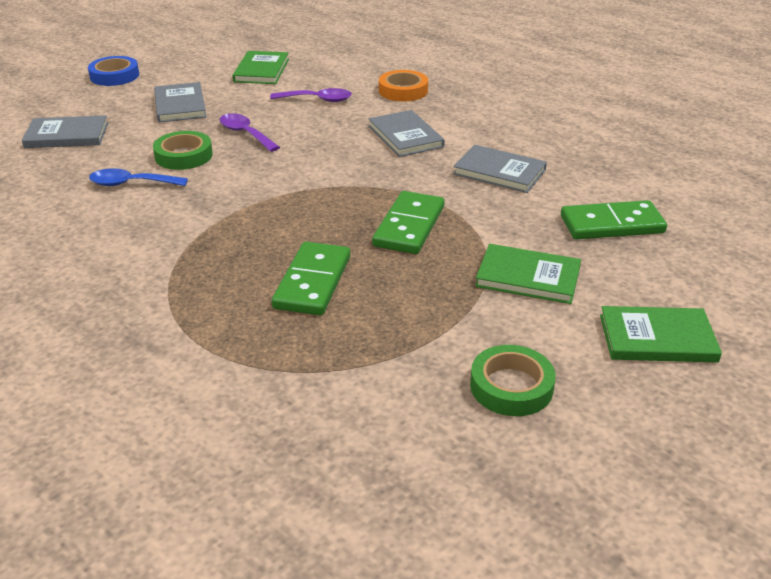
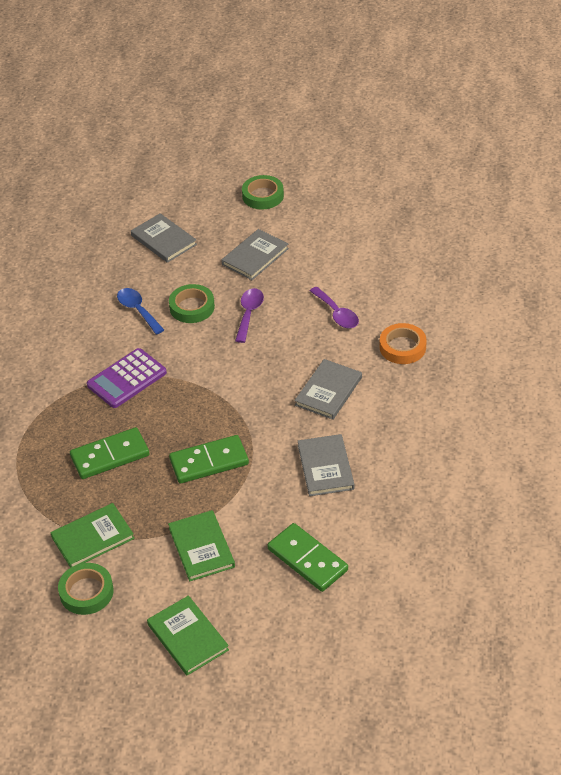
camera: 55 degrees right, 10 degrees up
blue tape [88,56,139,86] -> green tape [242,175,284,210]
green book [232,51,289,84] -> green book moved to [50,503,134,568]
none -> purple calculator [87,348,167,408]

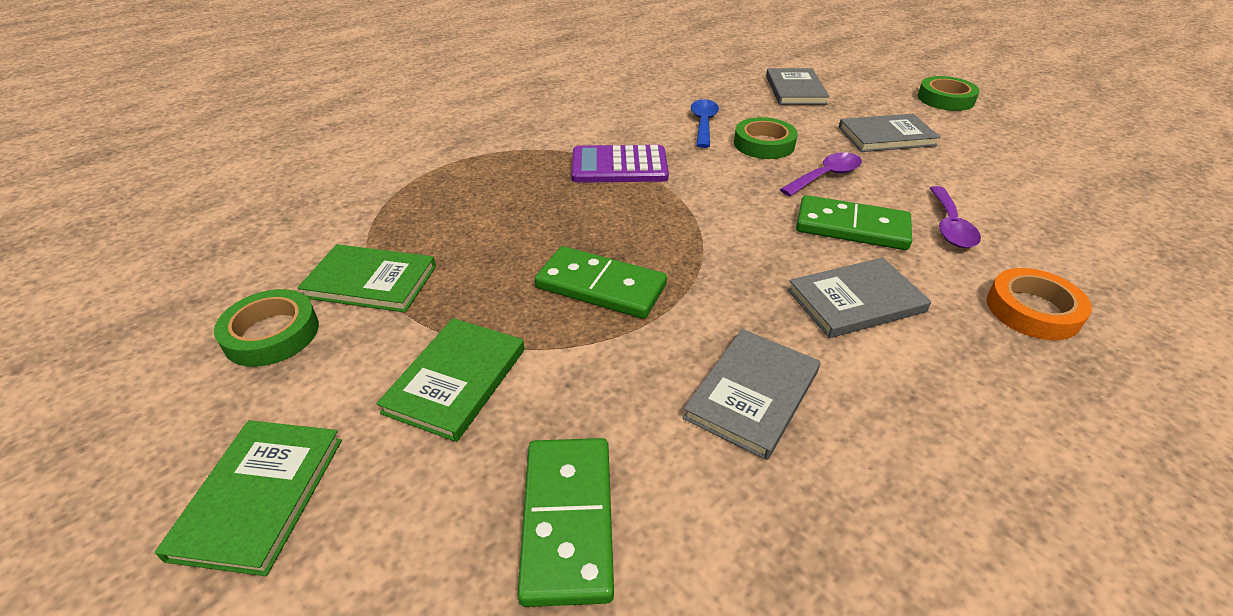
camera: 40 degrees right, 5 degrees down
green domino [70,427,149,479] -> green domino moved to [796,195,912,250]

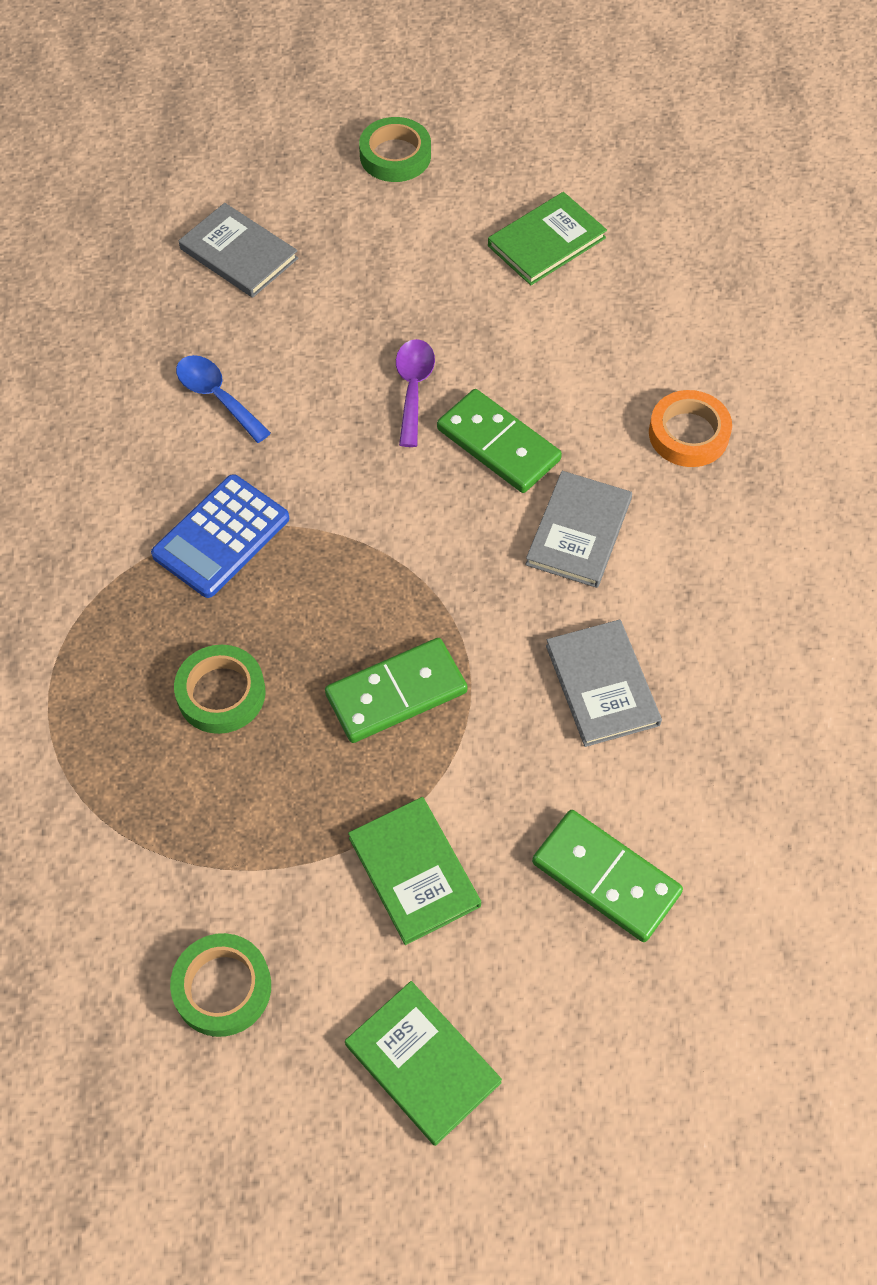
camera: 50 degrees left, 20 degrees up
green book [297,244,436,312] -> green book moved to [488,192,607,285]
purple calculator [571,145,669,183] -> blue calculator [151,474,289,598]
green tape [734,117,798,159] -> green tape moved to [174,645,266,734]
green domino [796,195,912,250] -> green domino turned 75 degrees clockwise [437,389,562,493]
grey book [839,114,940,152] -> none
purple spoon [930,186,981,248] -> none

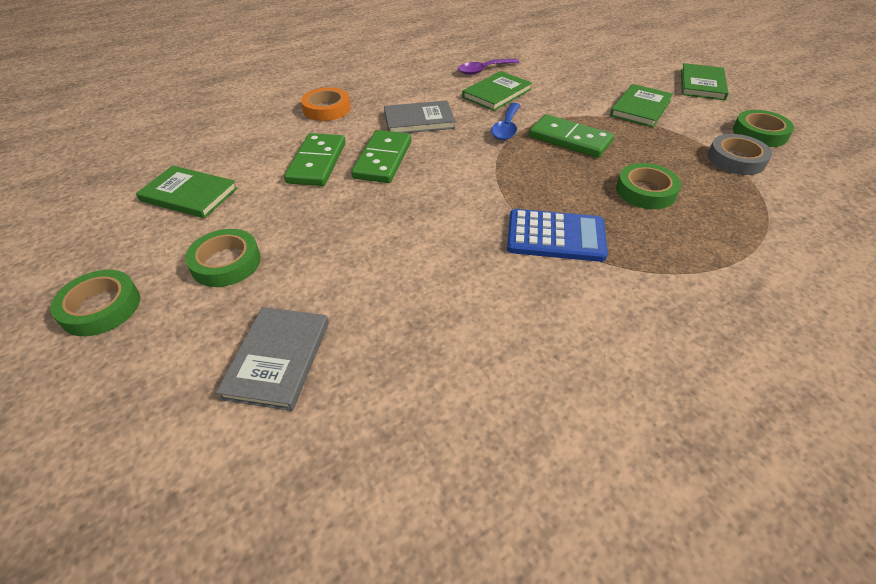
camera: 120 degrees left, 15 degrees down
blue spoon [176,355,271,443] -> blue spoon moved to [491,103,521,140]
purple spoon [396,339,435,447] -> purple spoon moved to [458,59,520,75]
green domino [532,810,683,942] -> green domino moved to [284,133,345,186]
grey book [546,619,662,747] -> green book [462,71,532,111]
none -> green tape [185,229,261,287]
none -> grey tape [708,134,772,175]

